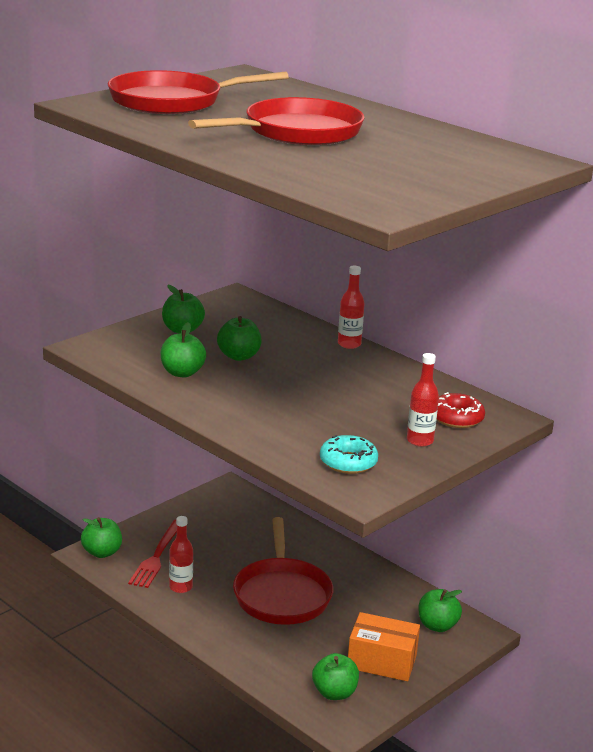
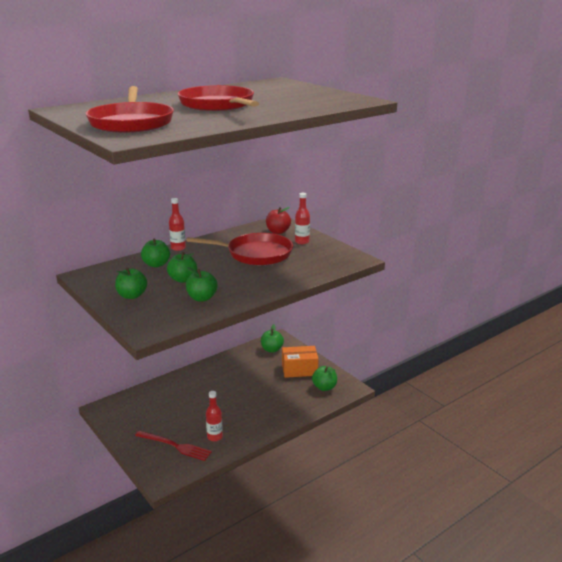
camera: 80 degrees left, 0 degrees up
green apple [81,517,122,558] -> green apple moved to [141,239,170,267]
red pan [233,517,333,625] -> red pan moved to [186,233,293,265]
turquoise donut [320,435,378,474] -> none
orange box [348,612,420,681] -> orange box turned 60 degrees clockwise [282,346,318,378]
red donut [437,392,485,428] -> red apple [266,207,291,234]

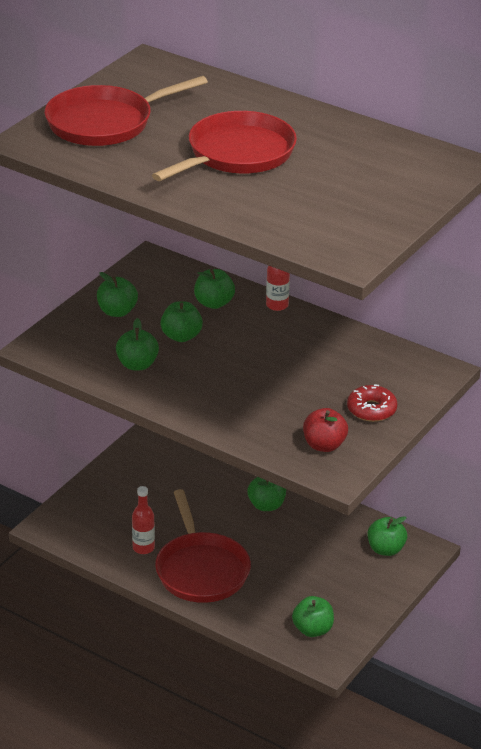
camera: 70 degrees right, 10 degrees up
red fork [135,431,212,461] -> none
red pan [186,233,293,265] -> red pan moved to [155,489,251,603]
red apple [266,207,291,234] -> red apple moved to [303,408,348,452]
orange box [282,346,318,378] -> none
red bottle [295,193,310,244] -> red donut [347,384,397,422]
none -> green apple [247,477,286,511]

